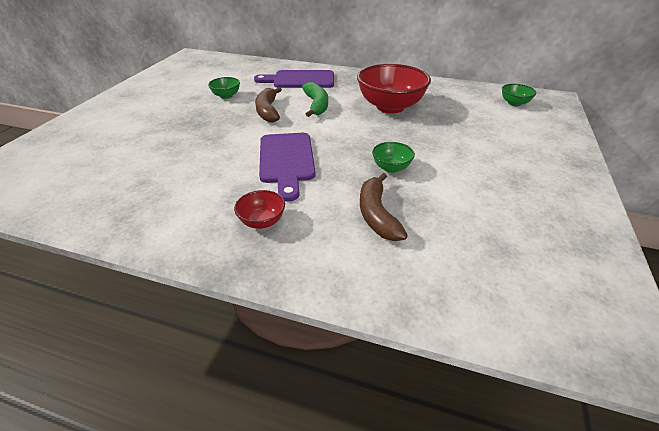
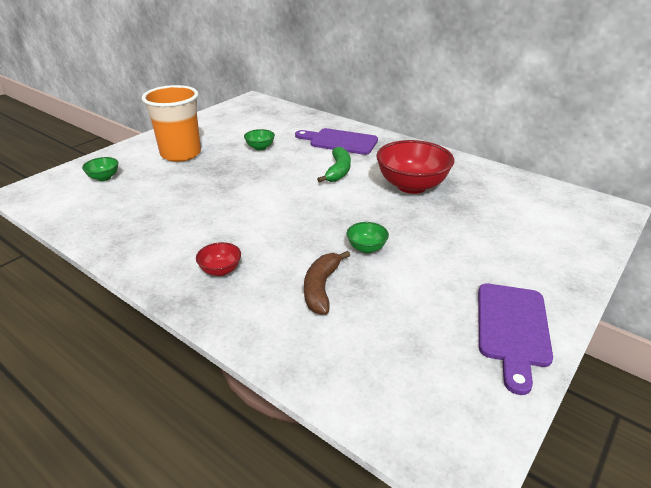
camera: 20 degrees right, 5 degrees down
brown banana [255,87,282,123] -> none
purple cutting board [259,133,316,201] -> purple cutting board moved to [478,283,553,395]
green bowl [502,84,536,106] -> green bowl moved to [82,157,118,181]
none -> orange cup [142,85,201,162]

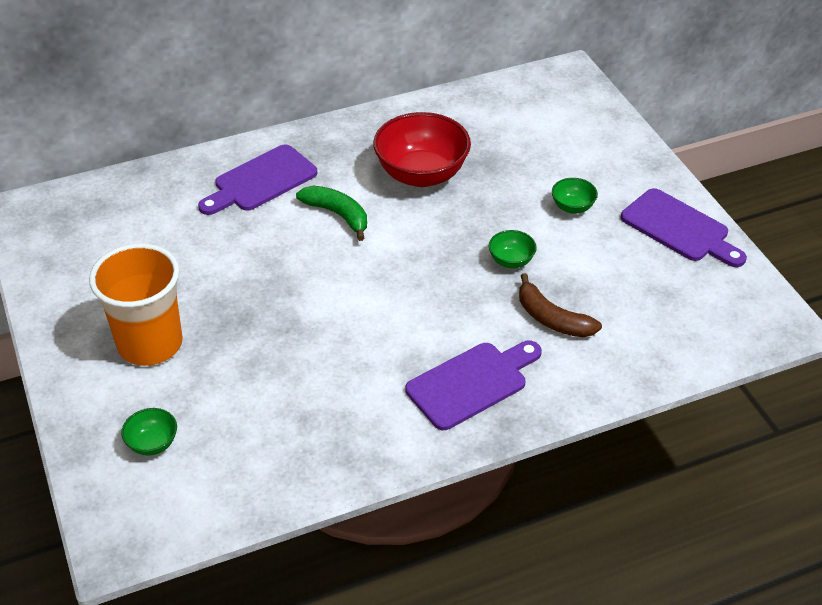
camera: 60 degrees left, 10 degrees up
red bowl [196,242,241,276] -> purple cutting board [405,341,542,430]
green bowl [244,129,275,151] -> green bowl moved to [552,178,598,214]

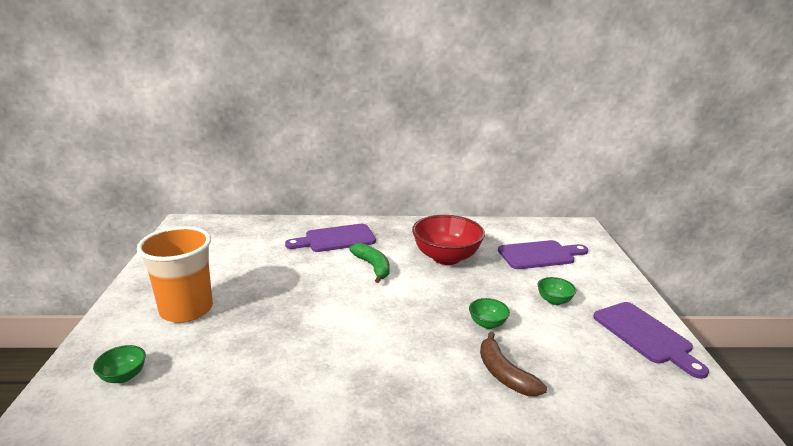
camera: 20 degrees right, 20 degrees down
purple cutting board [405,341,542,430] -> purple cutting board moved to [498,240,588,269]

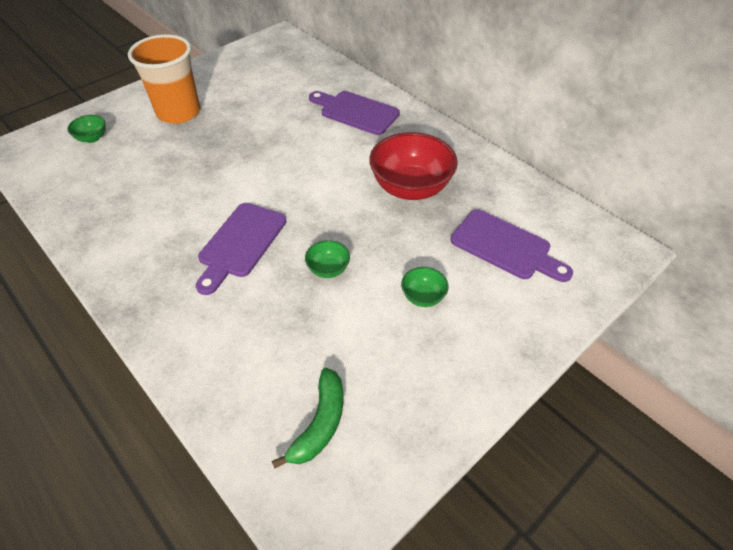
camera: 50 degrees right, 25 degrees up
green banana [349,243,390,283] -> green banana moved to [272,368,343,469]
brown banana [480,331,547,396] -> none
purple cutting board [593,302,709,379] -> purple cutting board moved to [196,203,287,295]

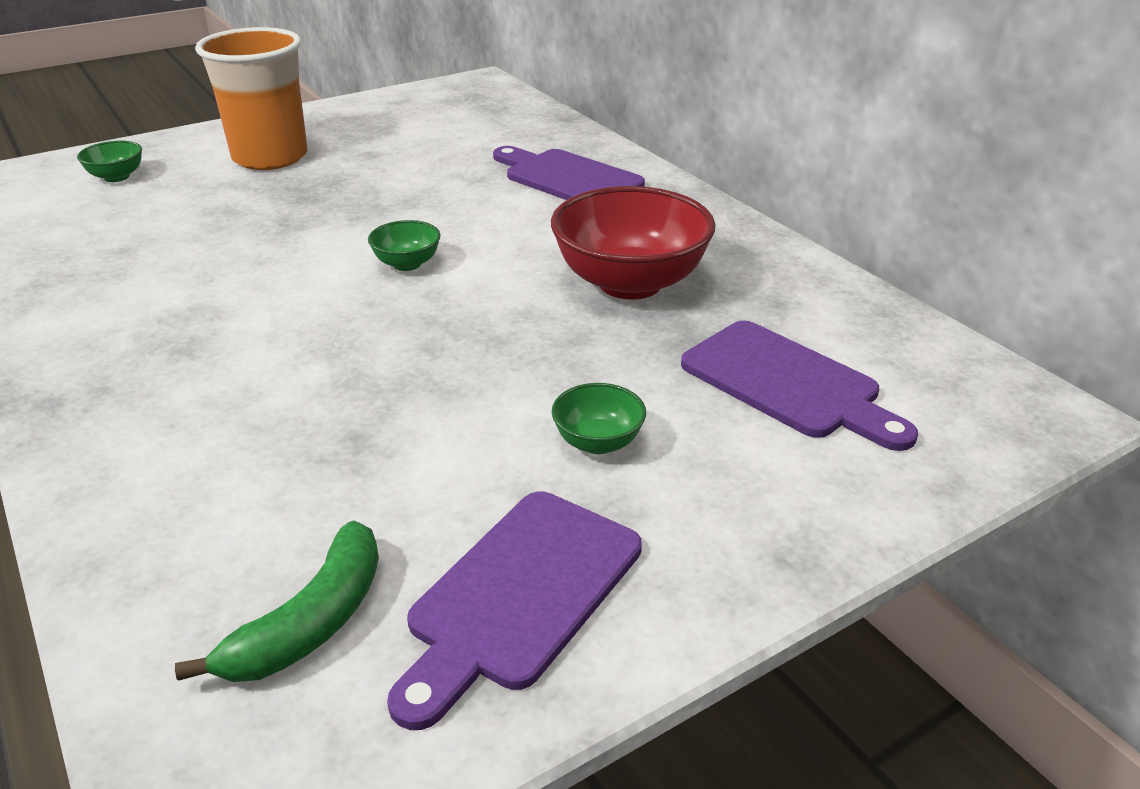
camera: 10 degrees right, 15 degrees down
purple cutting board [196,203,287,295] -> purple cutting board moved to [387,491,642,730]
green bowl [305,240,350,278] -> green bowl moved to [368,220,440,271]

